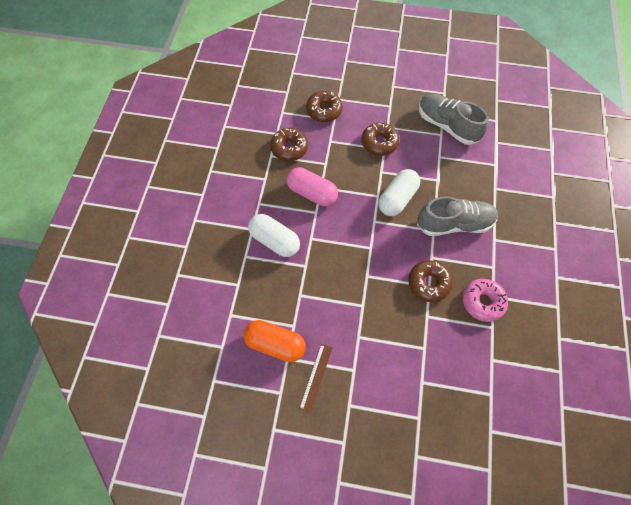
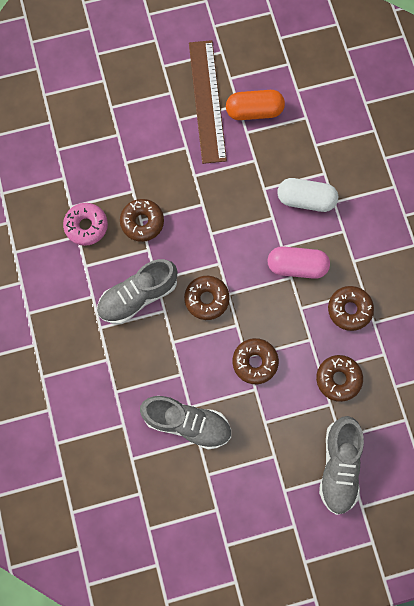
camera: 155 degrees right, 10 degrees up
brown ruler [299,344,332,413] -> brown ruler [189,40,227,164], size x2.19
white capsule [378,169,420,216] -> brown donut [184,276,230,320]
none -> grey shoe [319,416,364,515]

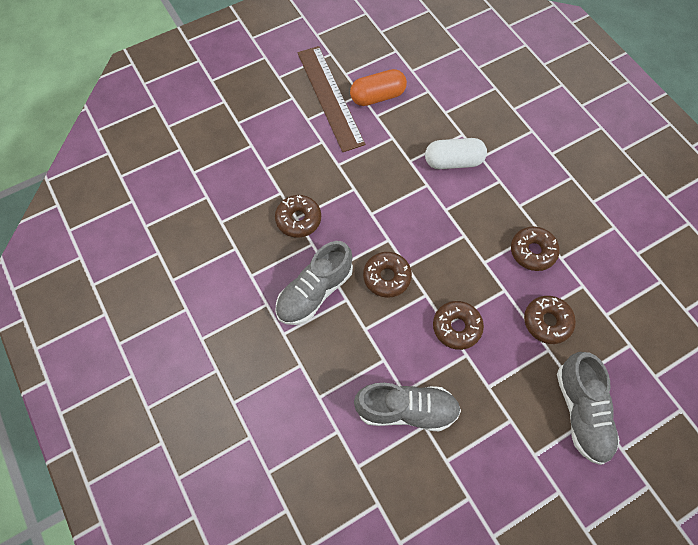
camera: 15 degrees left, 10 degrees down
pink donut [63,203,108,246] -> none
pink capsule [268,246,330,279] -> none

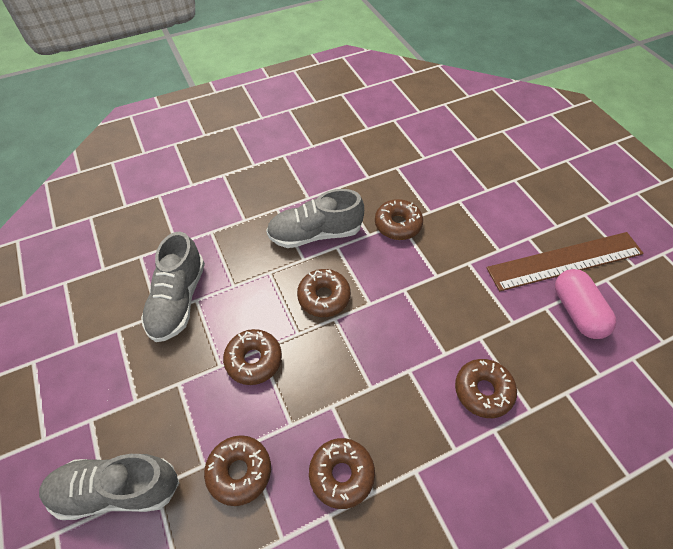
camera: 95 degrees right, 10 degrees down
grey shoe [275,241,353,325] -> grey shoe turned 60 degrees counterclockwise [266,189,364,248]
orange capsule [350,69,407,106] -> pink capsule [555,269,616,339]
white capsule [425,138,487,169] -> brown donut [455,359,517,418]

